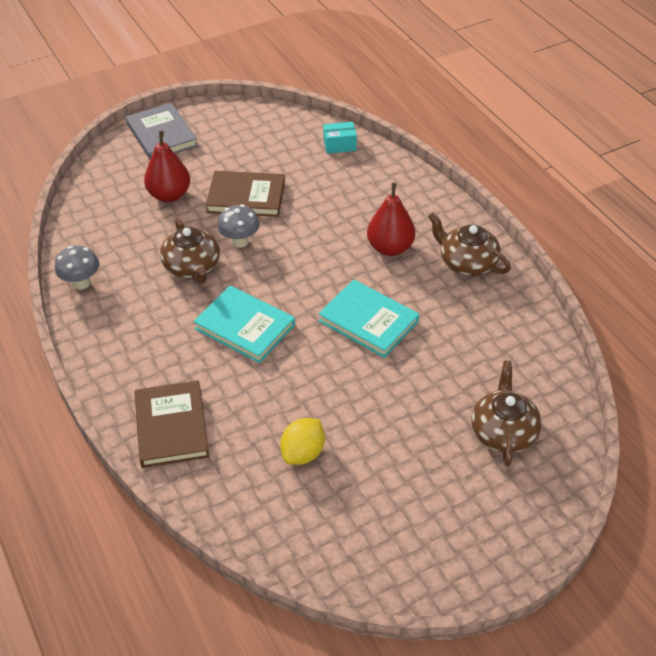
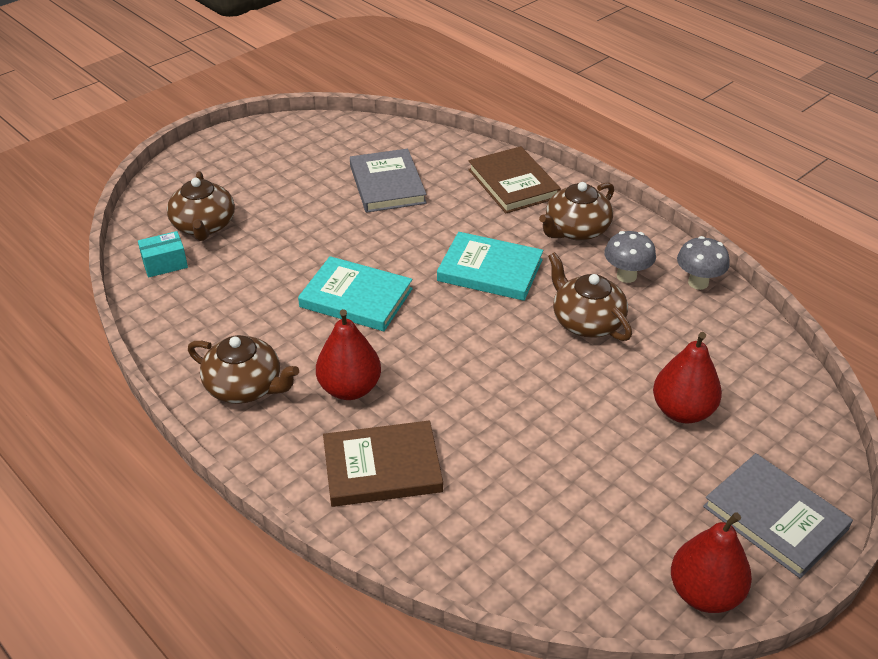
camera: 165 degrees right, 5 degrees down
brown book [206,171,285,217] -> brown book moved to [323,421,443,507]
grey mushroom [217,204,260,248] -> grey mushroom moved to [604,231,656,283]
yellow lemon [280,418,325,465] -> grey book [350,149,427,213]
turquoise box [323,122,357,154] -> turquoise box moved to [138,231,188,277]
none -> brown teapot [539,182,614,241]
none -> red pear [671,512,752,613]

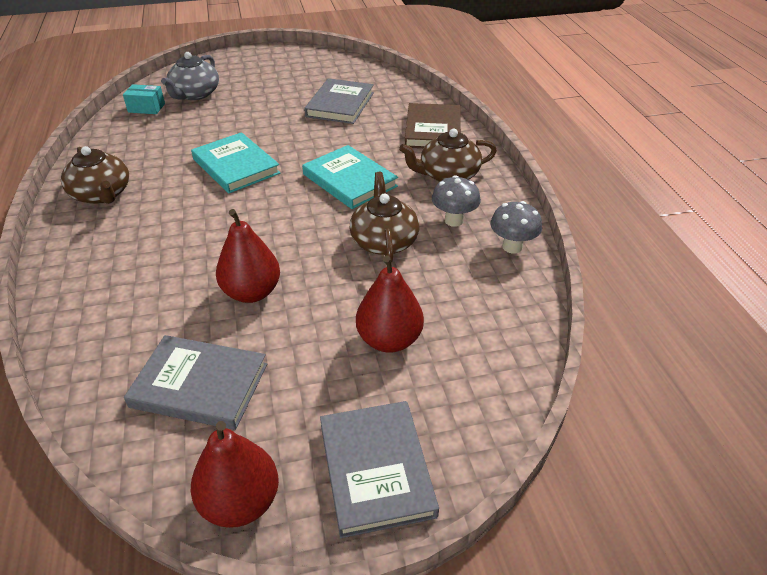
camera: 30 degrees right, 0 degrees up
brown teapot [167,171,235,241] -> grey teapot [161,52,219,100]
red pear [316,309,381,400] -> red pear moved to [216,209,280,303]
brown book [323,421,443,507] -> none
none -> grey book [124,335,267,430]

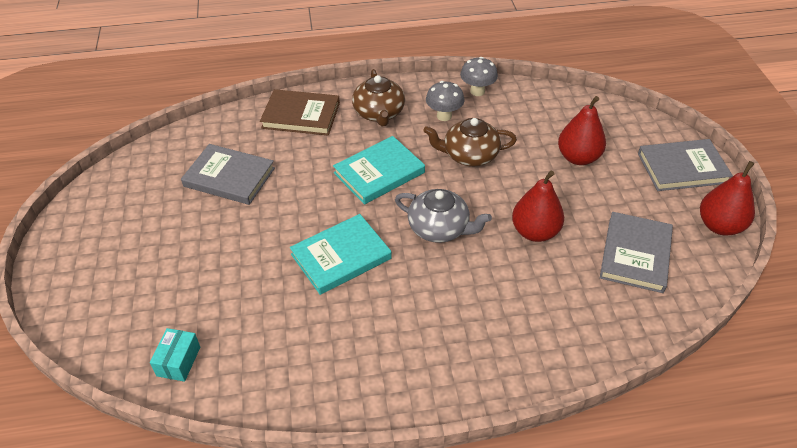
camera: 85 degrees left, 5 degrees up
brown teapot [61,146,129,204] -> none
grey teapot [161,52,219,100] -> grey teapot moved to [395,189,492,243]

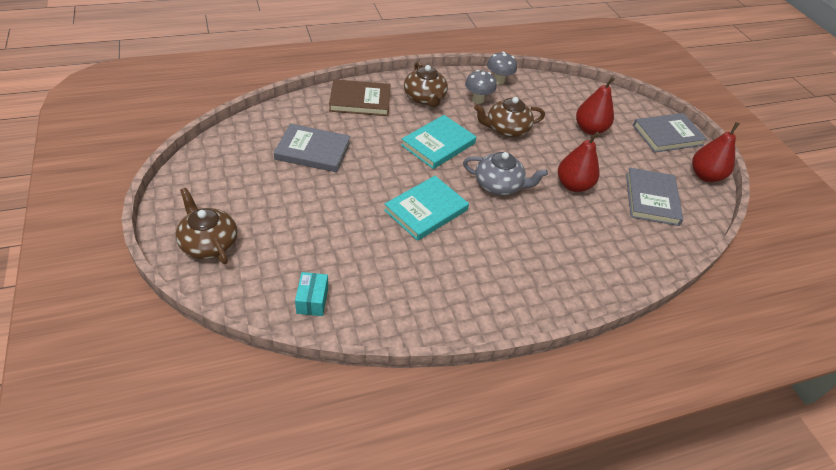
camera: 15 degrees left, 0 degrees up
none -> brown teapot [176,188,237,264]

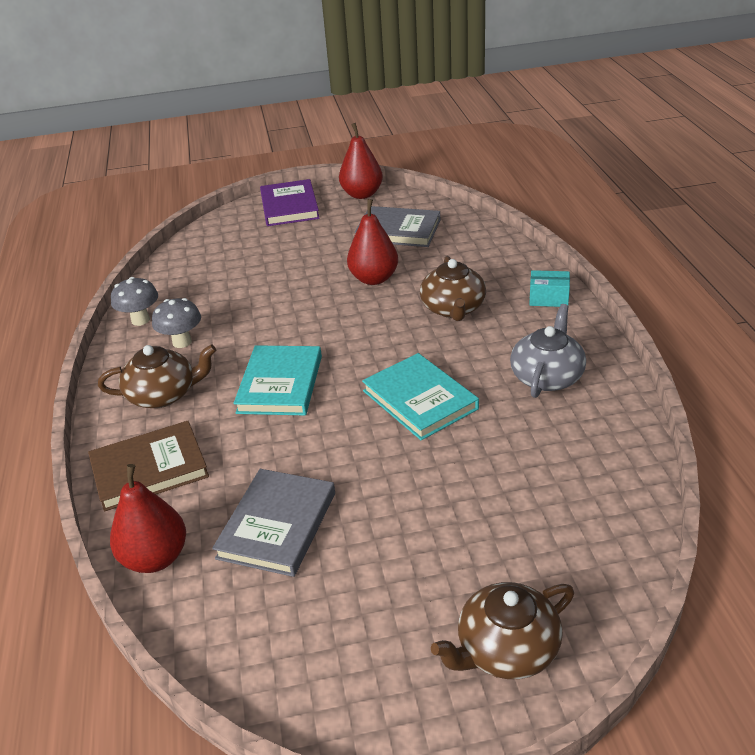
camera: 75 degrees left, 10 degrees down
turquoise box [295,272,328,316] -> turquoise box moved to [529,270,570,307]
brown book [329,79,391,116] -> brown book turned 60 degrees clockwise [88,421,209,512]
turquoise book [401,115,476,169] -> turquoise book turned 45 degrees clockwise [234,345,322,415]
grey teapot [463,152,548,196] -> grey teapot moved to [510,304,586,398]
brown teapot [474,97,545,137] -> brown teapot moved to [420,256,486,321]
red pear [576,77,615,135] -> red pear moved to [110,464,186,573]
grey book [633,113,707,153] -> purple book [260,179,320,226]

